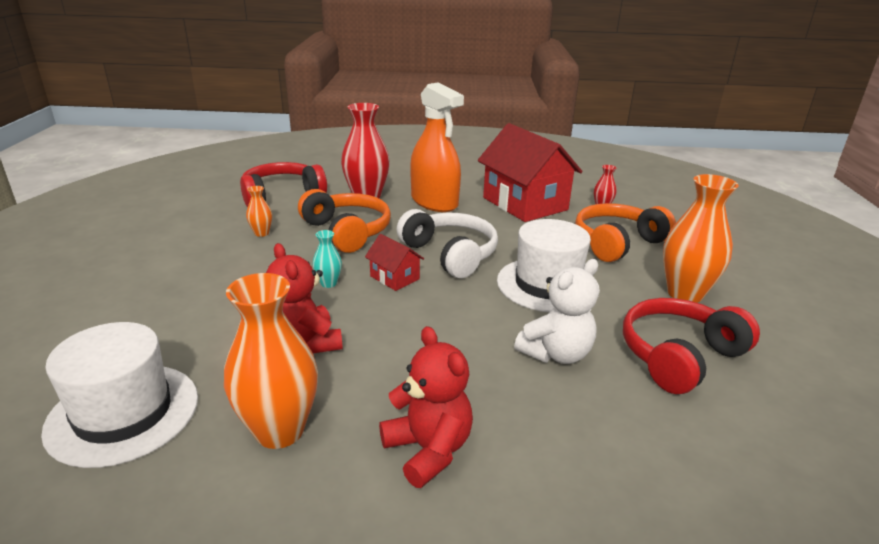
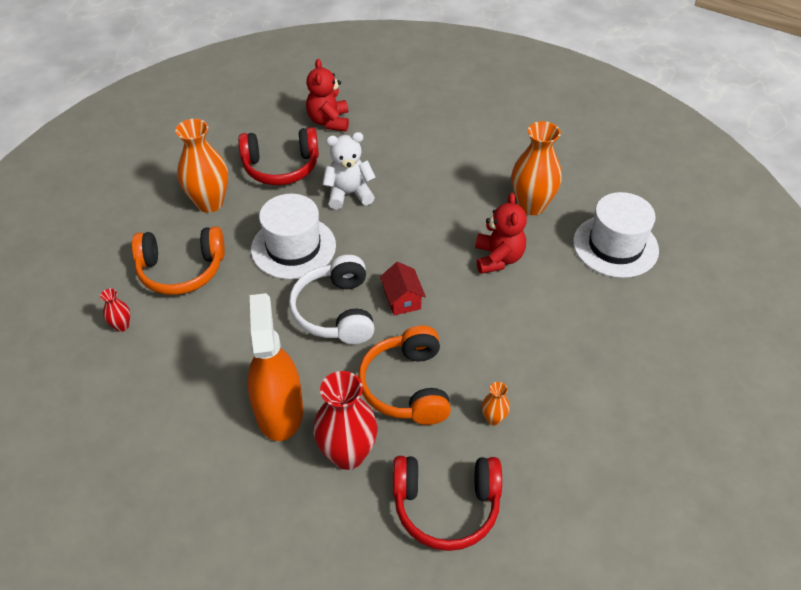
camera: 150 degrees left, 20 degrees up
turquoise vase [313,230,342,288] -> none
red teddy bear [379,326,473,488] -> red teddy bear moved to [306,59,349,131]
red house [478,123,583,222] -> none

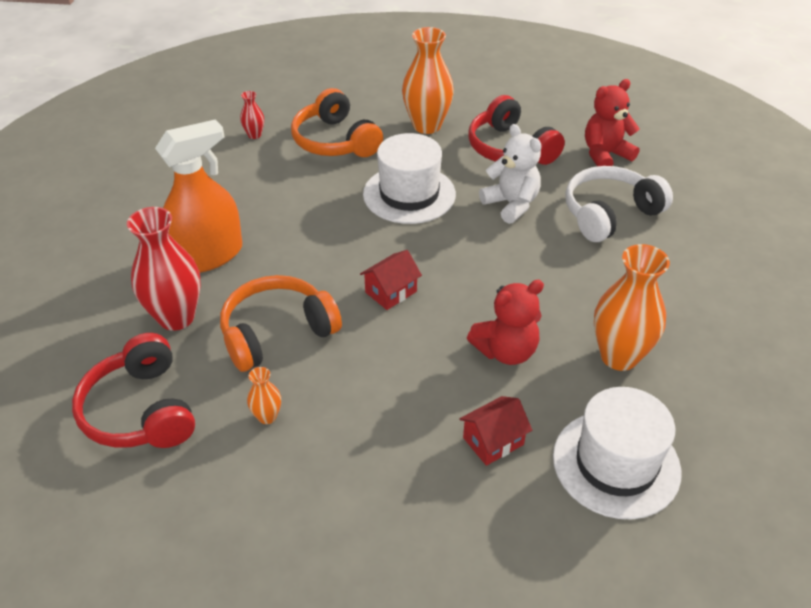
camera: 65 degrees right, 5 degrees down
white headphones [289,255,374,344] -> white headphones moved to [565,166,673,242]
none -> red house [459,396,532,466]

